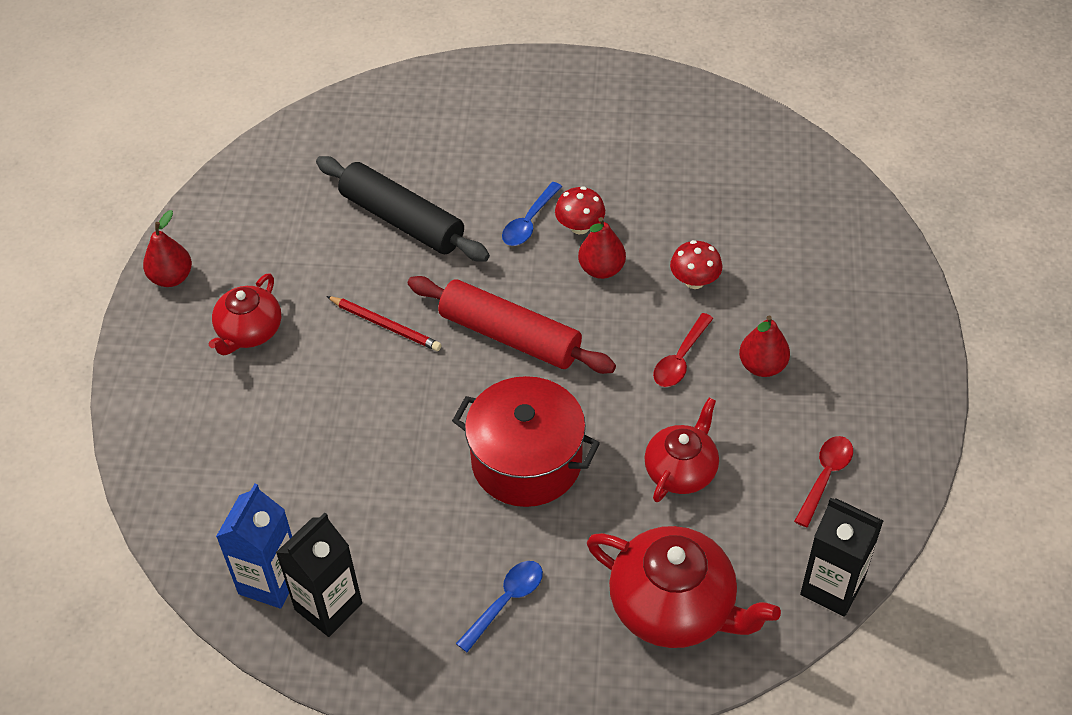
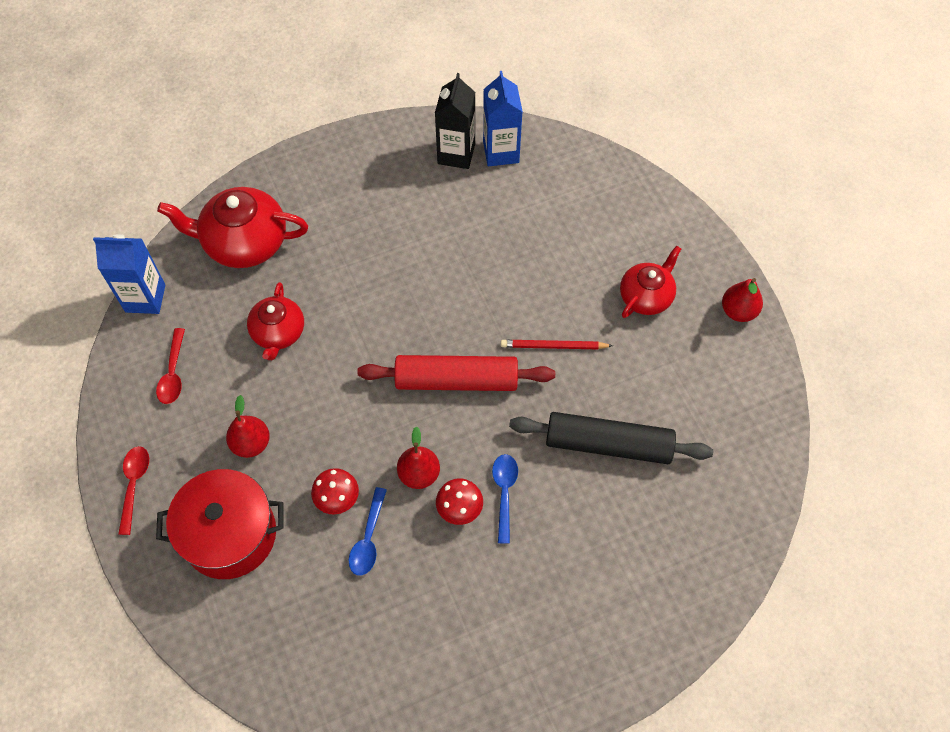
camera: 150 degrees right, 10 degrees up
red teapot [209,273,281,356] -> red teapot turned 45 degrees clockwise [620,246,681,318]
red pot [452,376,600,507] -> red pot moved to [156,469,284,579]
blue spoon [456,561,543,652] -> blue spoon moved to [349,487,387,576]
red spoon [653,313,714,387] -> red spoon moved to [118,446,149,535]
black carton [800,498,883,617] -> blue carton [93,234,165,314]

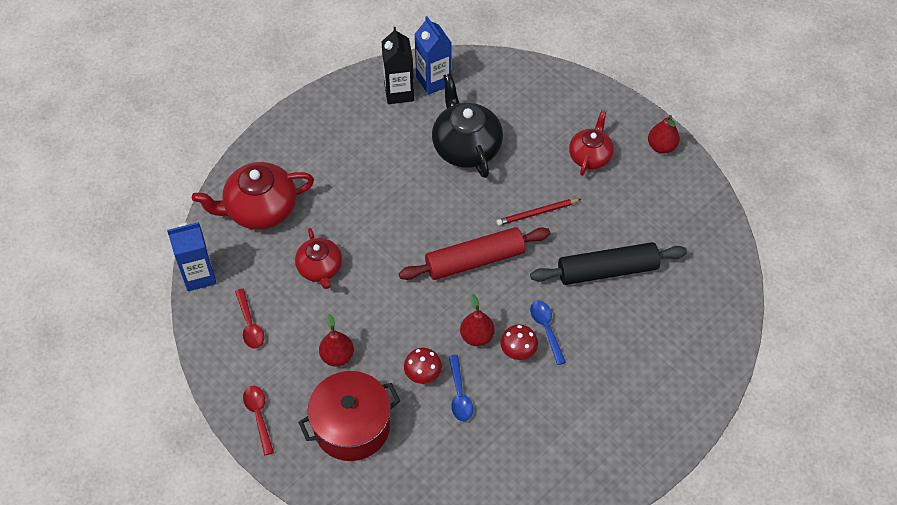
camera: 20 degrees left, 5 degrees down
none -> black teapot [432,73,503,178]

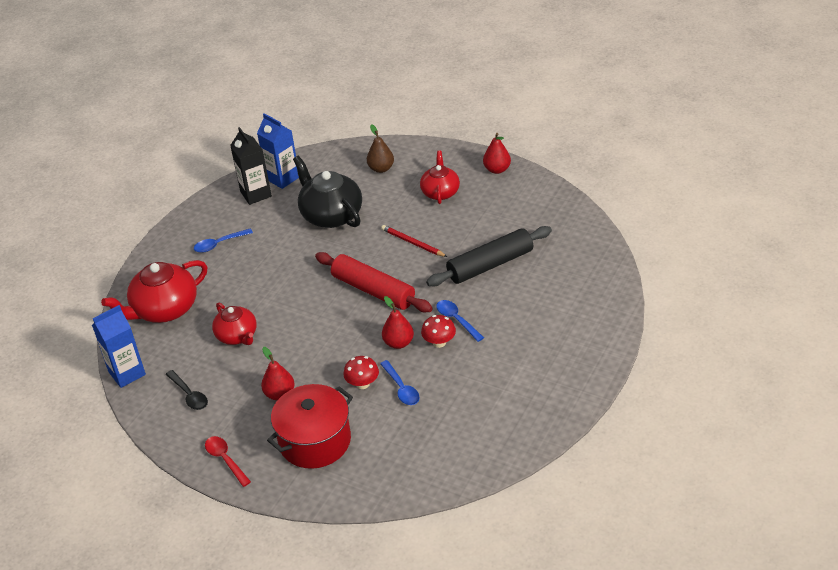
camera: 15 degrees left, 15 degrees down
red spoon [235,288,264,349] -> black spoon [165,370,208,410]
red rolling pin [399,227,550,280] -> red rolling pin turned 75 degrees clockwise [315,252,433,312]
red pencil [496,199,581,226] -> red pencil turned 75 degrees clockwise [381,225,447,257]
none -> blue spoon [194,228,253,253]
none -> brown pear [367,124,394,173]

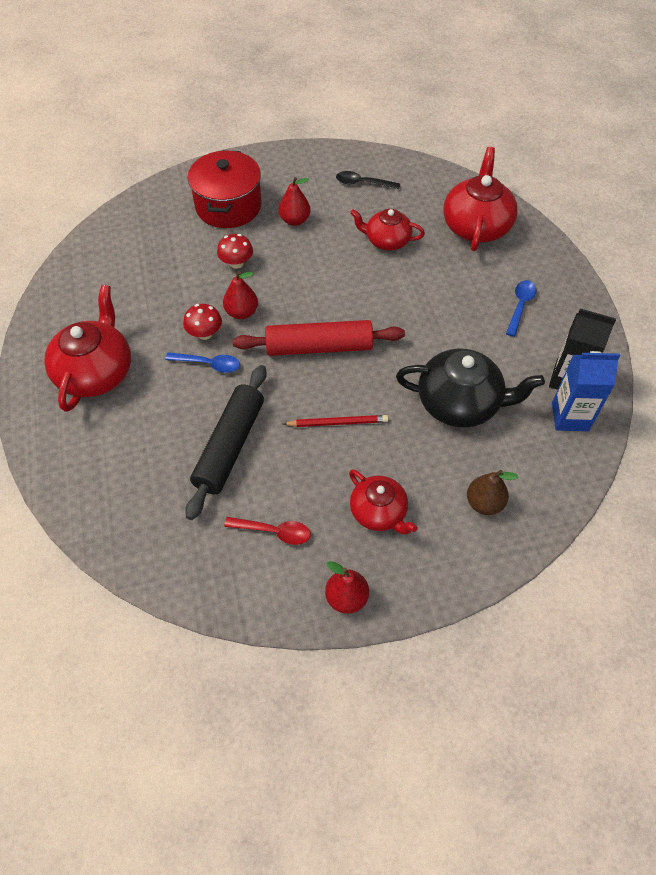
camera: 135 degrees right, 15 degrees up
blue carton [92,305,146,388] -> none
red spoon [205,436,251,487] -> red spoon moved to [224,517,311,545]
blue spoon [380,360,420,405] -> none
none -> red teapot [44,285,131,412]

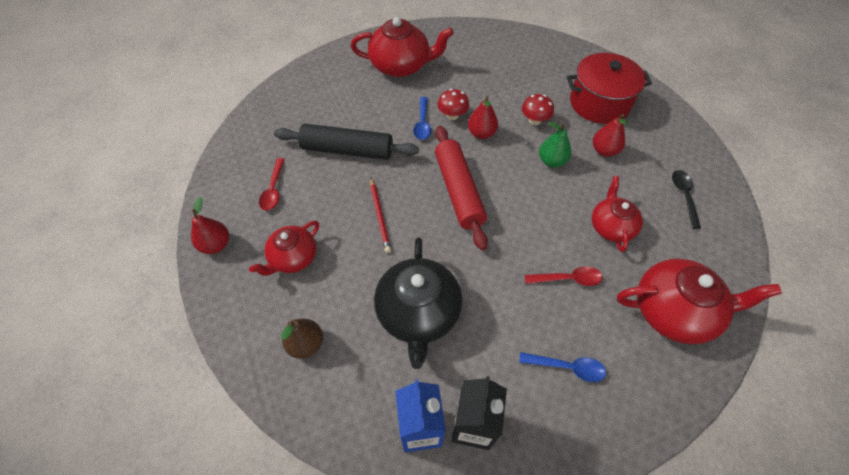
camera: 80 degrees right, 0 degrees up
none -> red spoon [525,266,603,286]
none -> green pear [539,122,571,167]

